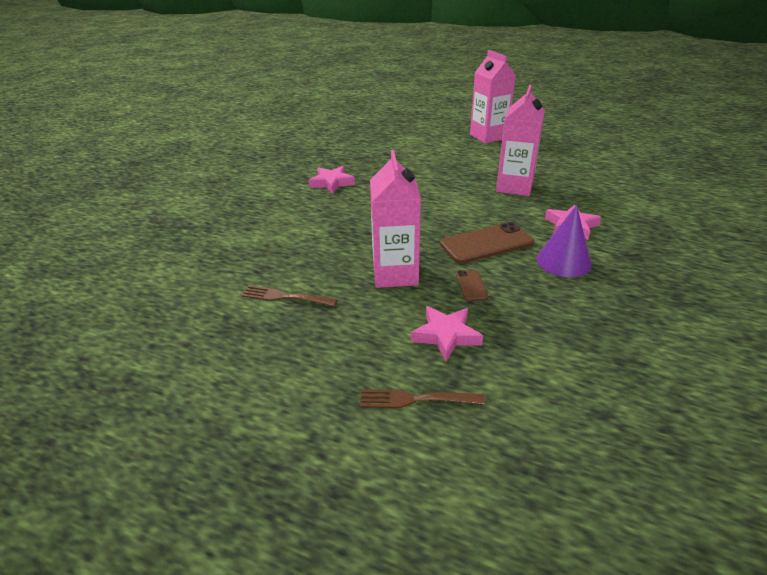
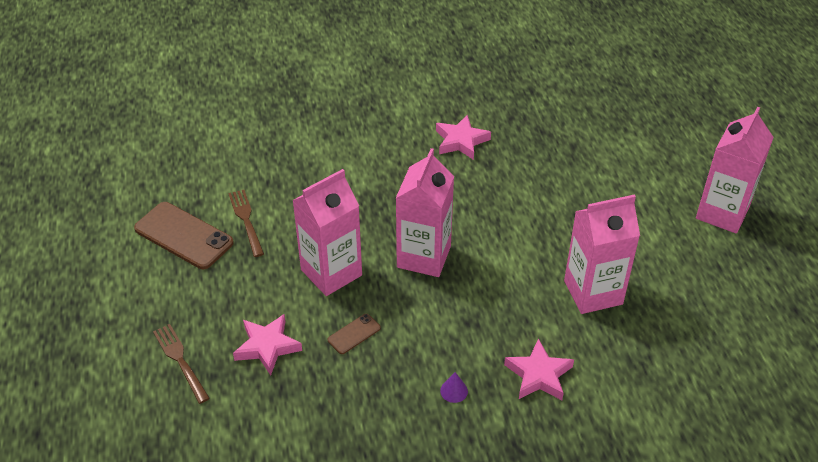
camera: 55 degrees right, 10 degrees up
brown phone [440,222,534,264] -> brown phone moved to [134,202,234,269]
purple cone [536,205,592,277] -> purple cone [440,372,468,403], size x0.44
none -> pink carton [396,148,454,277]

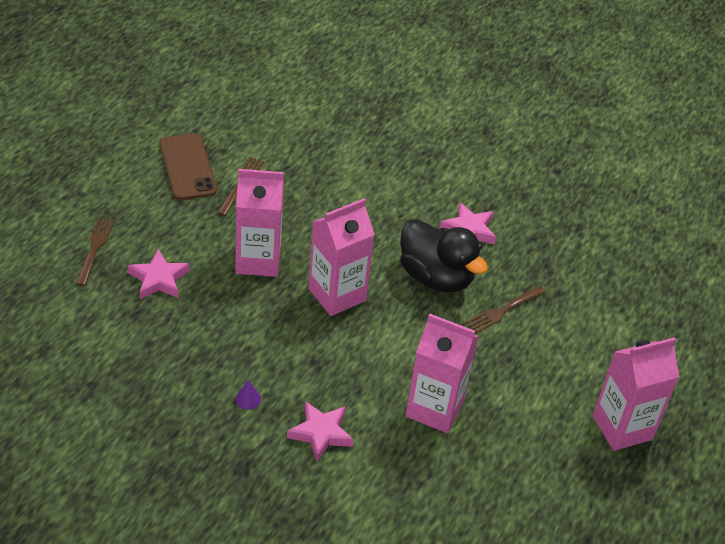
camera: 35 degrees right, 0 degrees up
brown phone [328,314,381,354] -> none
none -> black duck [400,219,488,293]
none -> brown fork [466,286,546,333]

